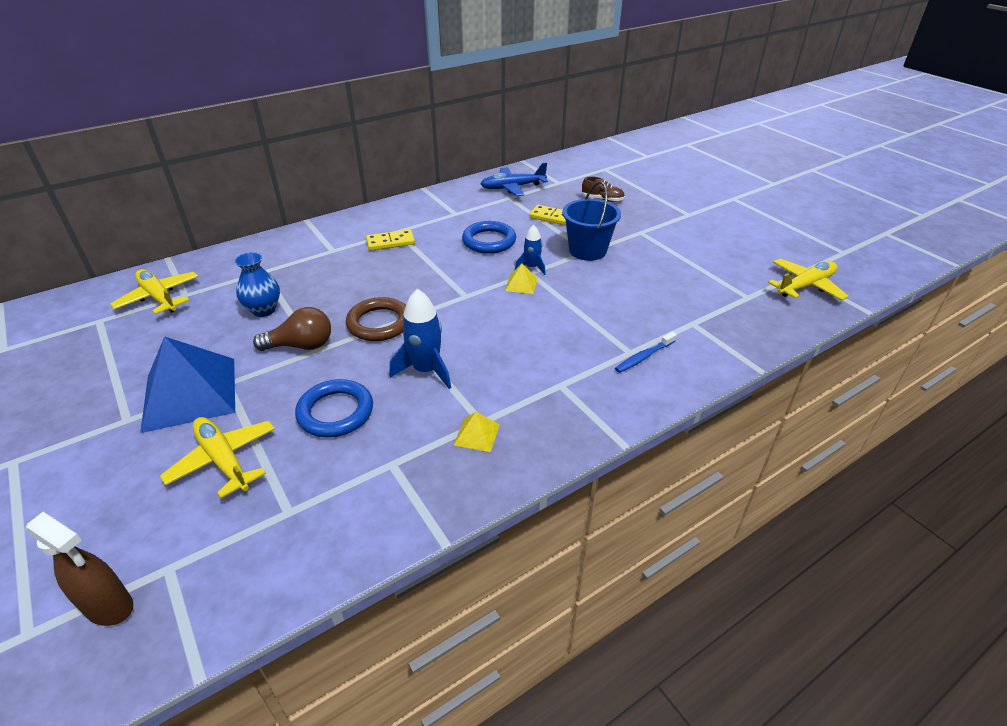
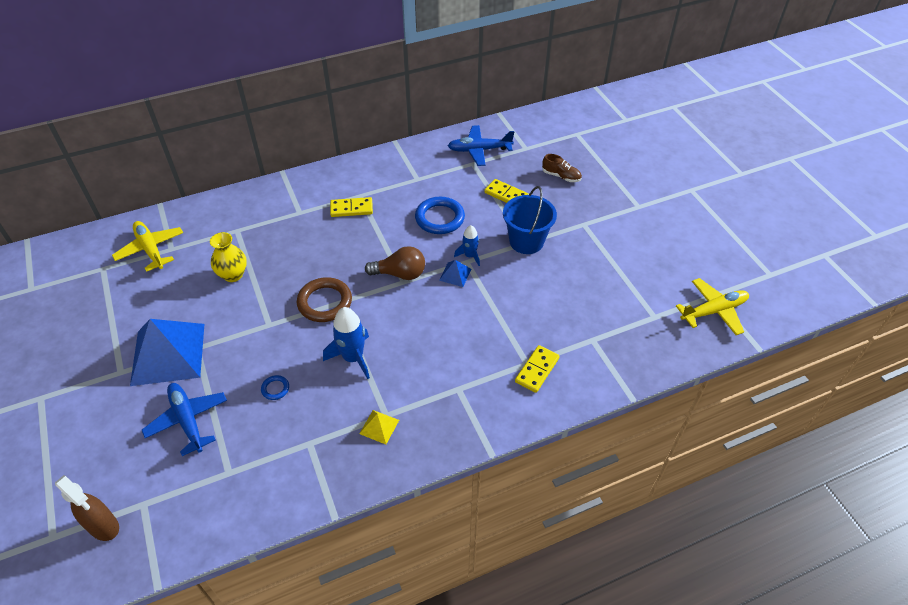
camera: 10 degrees right, 10 degrees up
yellow plane [160,417,275,498] -> blue plane [142,383,227,456]
blue vase [234,252,280,317] -> yellow vase [210,232,247,282]
brown light bulb [253,307,331,351] -> brown light bulb moved to [365,246,425,280]
blue ring [295,379,373,437] -> blue ring [261,375,289,400], size x0.47
yellow pyramid [505,264,537,294] -> blue pyramid [439,260,471,287]
blue toothbrush [615,332,677,373] -> yellow domino [515,345,560,393]

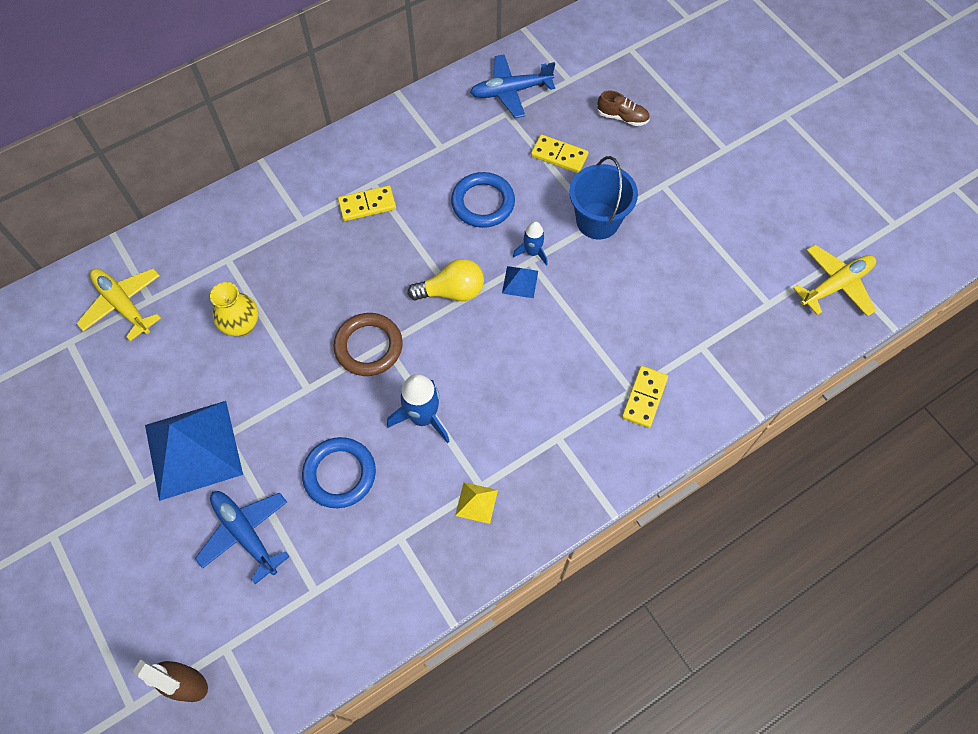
camera: 10 degrees left, 15 degrees up
blue ring [261,375,289,400] -> blue ring [302,437,376,508], size x2.13
brown light bulb [365,246,425,280] -> yellow light bulb [408,259,484,301]

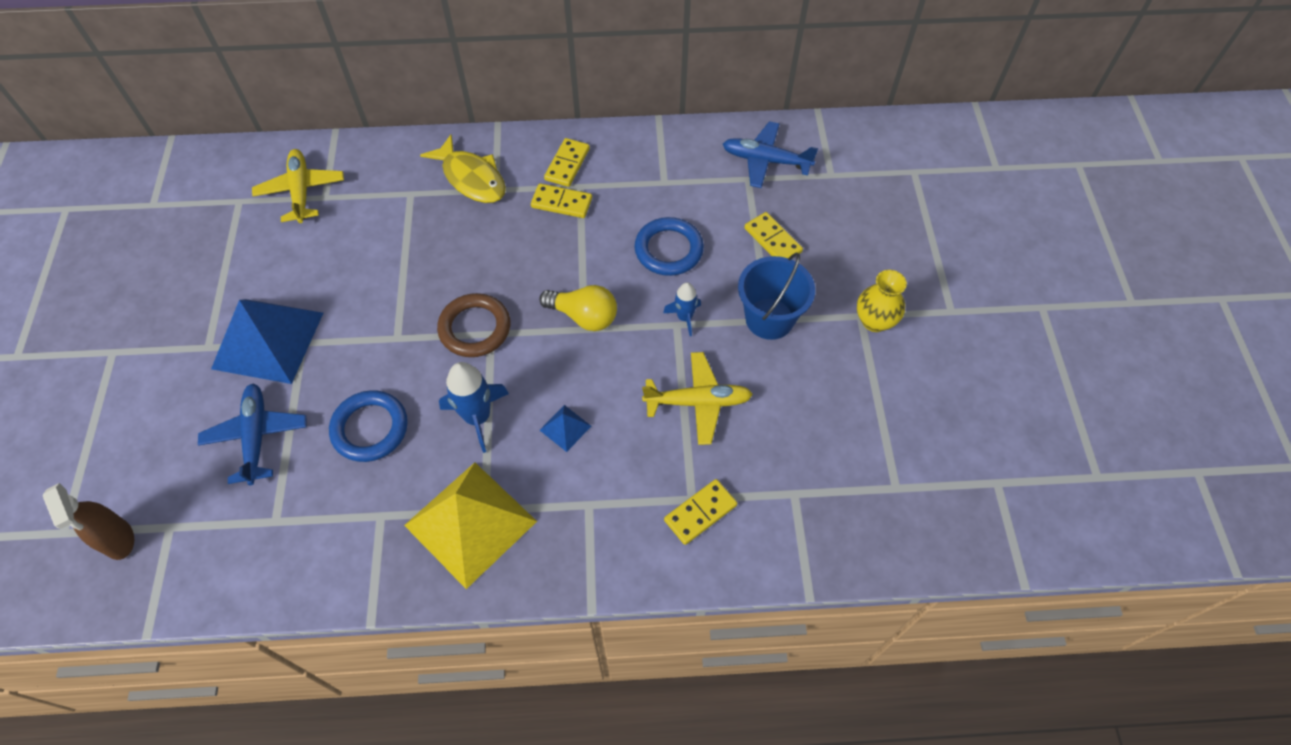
camera: 30 degrees right, 5 degrees down
yellow vase [210,282,258,336] -> yellow vase moved to [857,270,907,332]
yellow pyramid [455,482,498,524] -> yellow pyramid [404,462,537,589], size x2.40
blue pyramid [502,266,538,298] -> blue pyramid moved to [540,405,591,452]
brown shoe [597,91,650,126] -> none
yellow plane [793,245,876,317] -> yellow plane moved to [642,352,753,445]
none -> yellow fish [420,135,506,203]
none -> yellow domino [544,138,590,187]

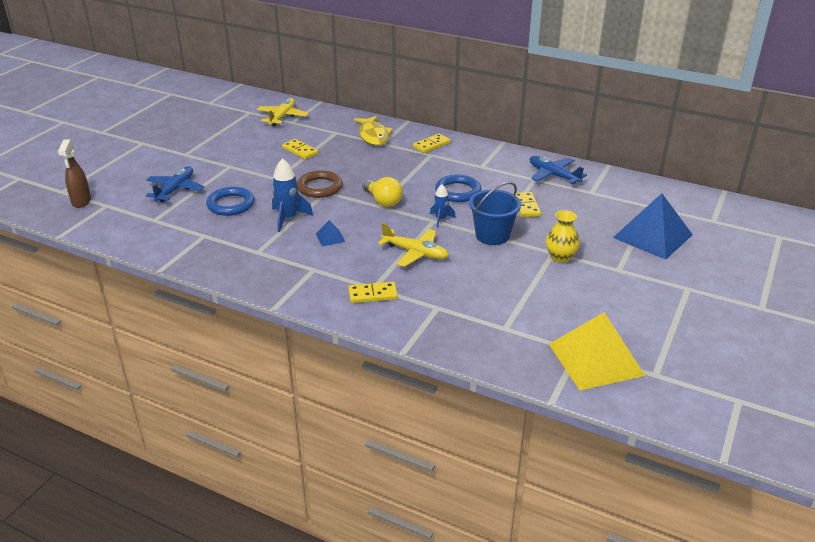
camera: 30 degrees right, 25 degrees down
blue pyramid [211,299,323,384] -> blue pyramid moved to [613,193,693,260]
yellow pyramid [404,462,537,589] -> yellow pyramid moved to [549,312,645,390]
yellow domino [531,183,592,218] -> yellow domino moved to [282,139,318,159]

